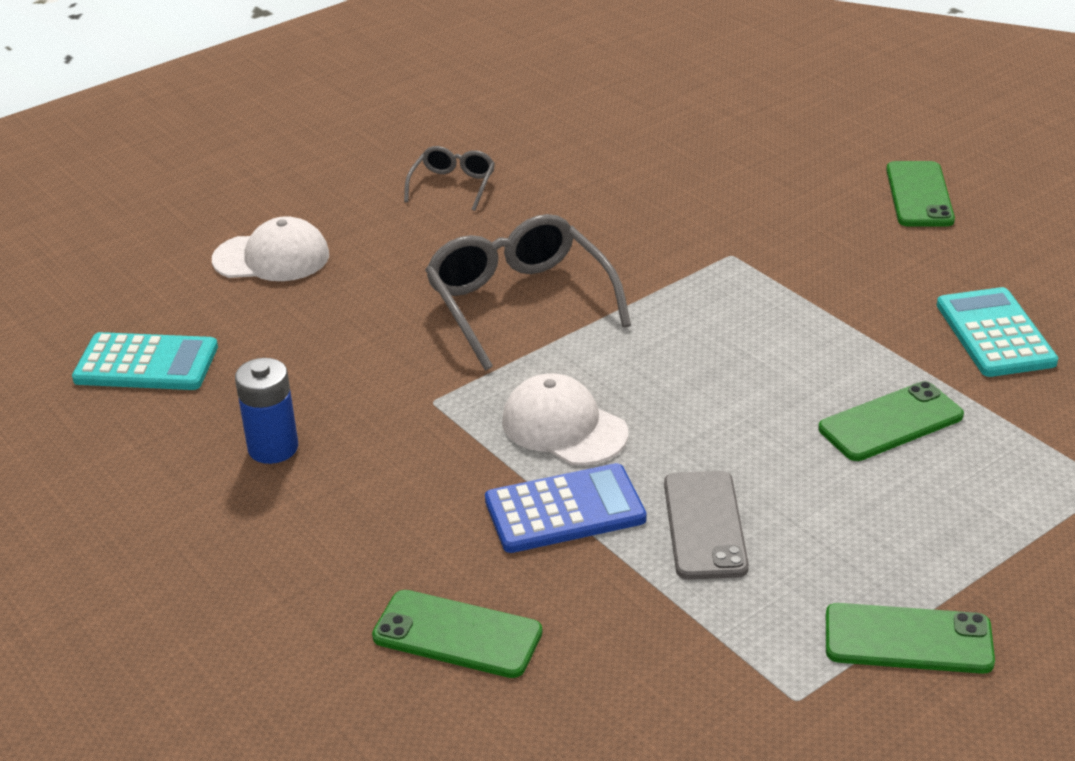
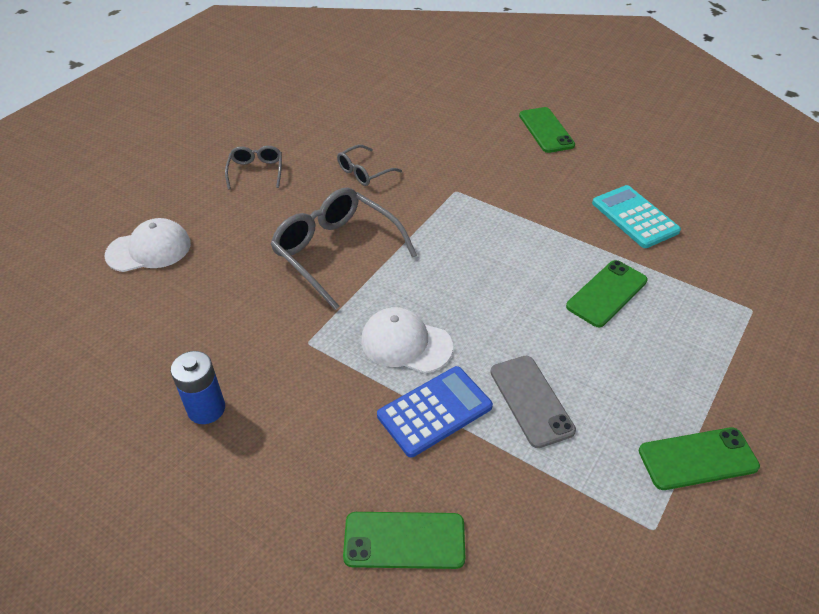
camera: 20 degrees left, 10 degrees up
turquoise calculator [72,332,218,390] -> none
none -> grey glasses [337,145,402,186]

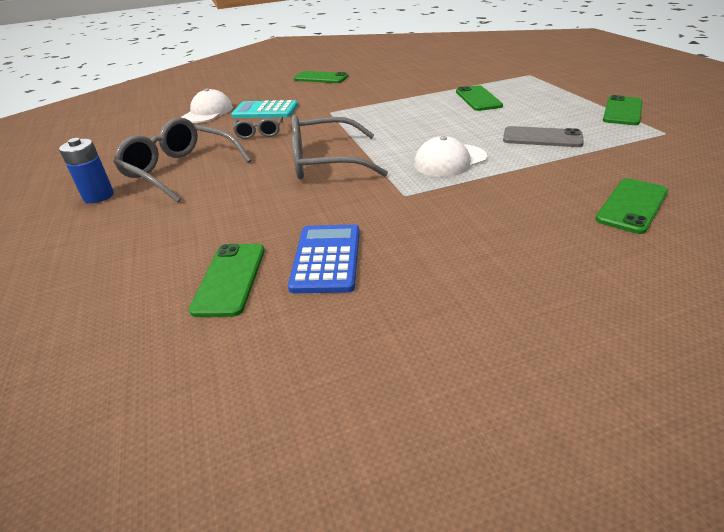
camera: 50 degrees left, 10 degrees down
white cap [104,218,191,272] -> white cap moved to [182,88,233,123]
blue battery [171,351,225,424] -> blue battery moved to [59,138,114,203]
grey glasses [225,146,282,190] -> grey glasses [113,118,252,203], size x1.90
blue calculator [377,366,493,457] -> blue calculator moved to [288,224,360,293]
turquoise calculator [592,185,681,248] -> turquoise calculator moved to [231,100,298,118]
none -> green phone [189,244,265,317]

